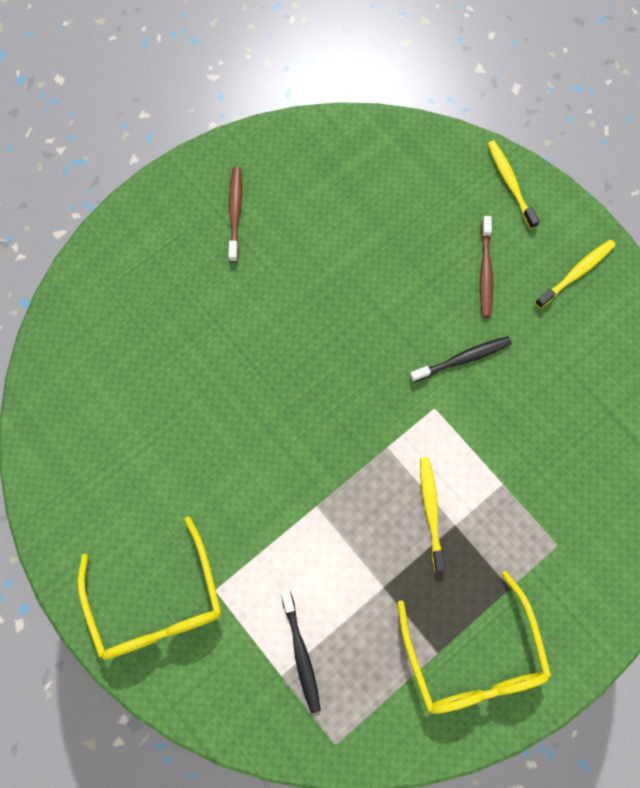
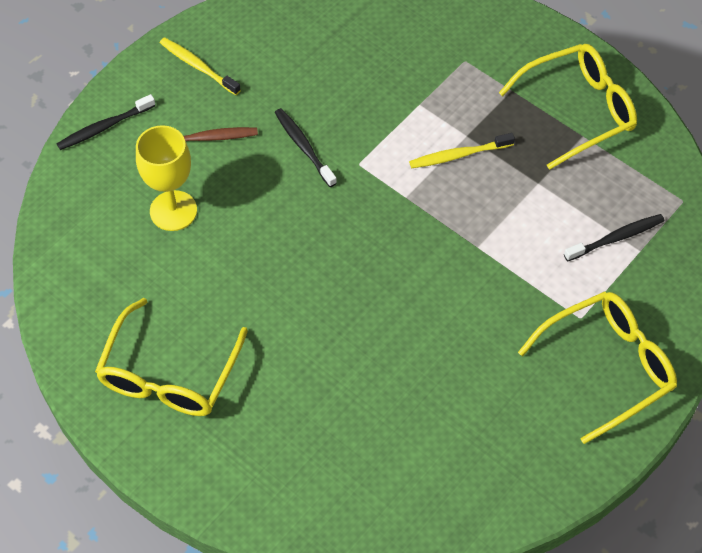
camera: 100 degrees left, 15 degrees down
brown toothbrush [228,167,242,262] -> yellow glasses [95,298,248,416]
yellow toothbrush [487,140,539,229] -> black toothbrush [57,94,155,150]
none -> yellow goblet [136,125,197,231]

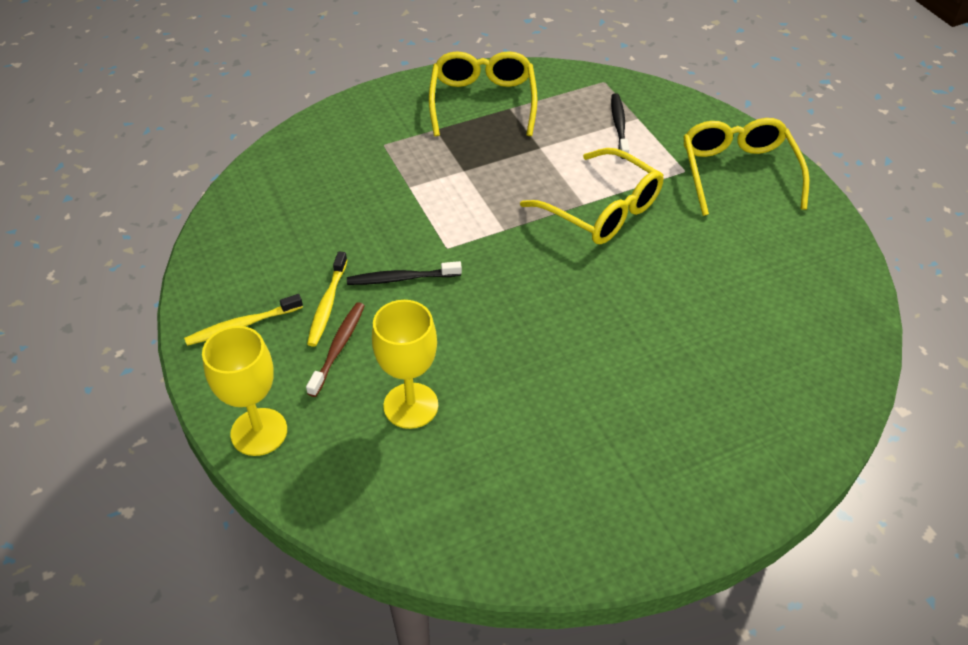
camera: 65 degrees left, 10 degrees down
black toothbrush [57,94,155,150] -> yellow goblet [202,326,287,456]
yellow glasses [95,298,248,416] -> yellow glasses moved to [520,148,664,244]
yellow toothbrush [409,133,515,168] -> yellow toothbrush moved to [307,251,347,347]

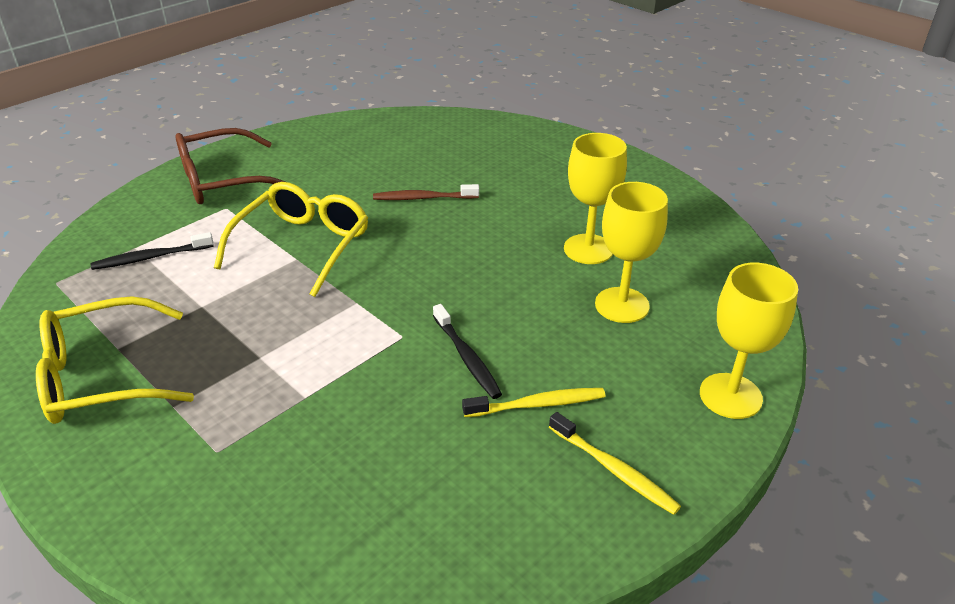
camera: 110 degrees left, 10 degrees down
brown toothbrush [306,302,365,397] -> brown toothbrush moved to [373,184,479,200]
yellow glasses [683,118,810,216] -> brown glasses [176,128,285,204]
none -> yellow goblet [564,133,627,264]

